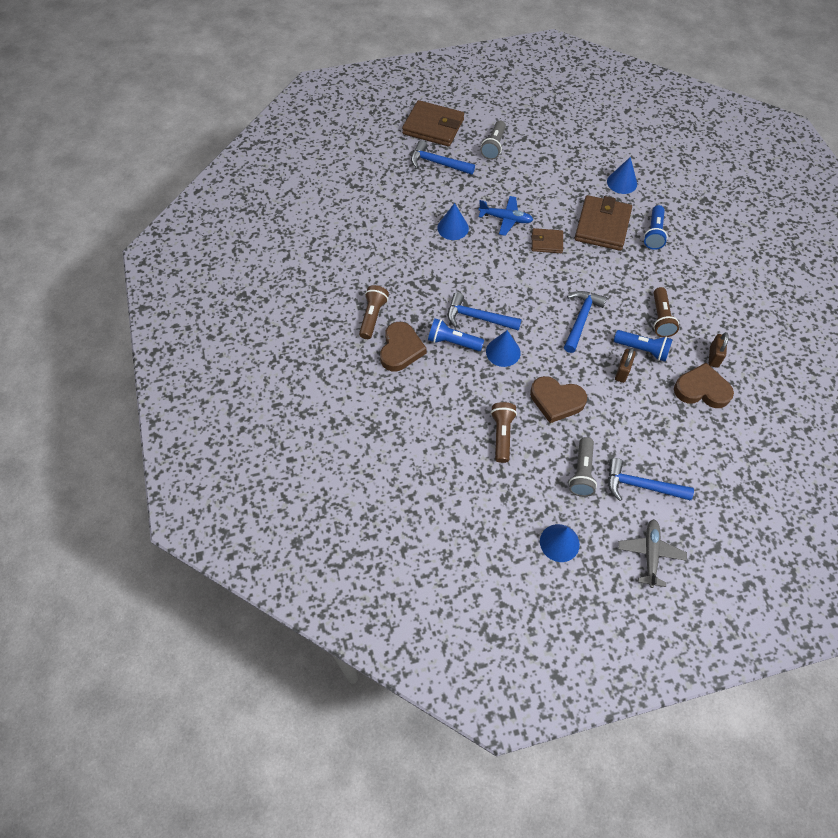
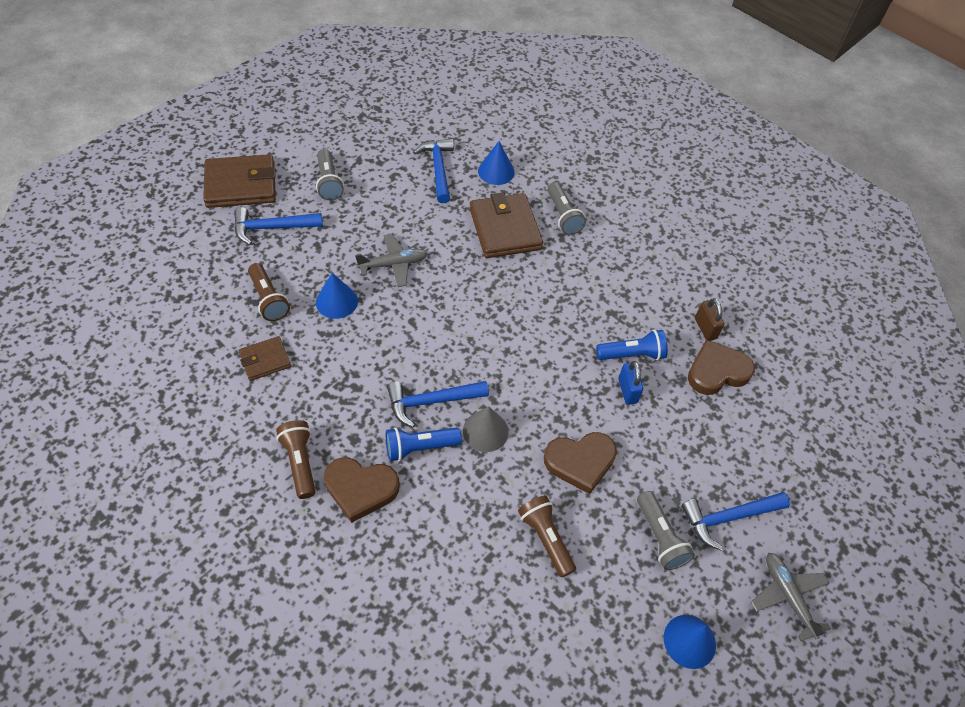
camera: 35 degrees left, 5 degrees down
brown heart [380,322,427,371] -> brown heart turned 120 degrees clockwise [324,457,400,523]
blue plane [479,196,533,236] -> grey plane [355,234,428,287]
blue cone [486,330,521,367] -> grey cone [463,406,509,452]
brown wallet [531,228,563,253] -> brown wallet moved to [238,336,291,381]
blue hammer [564,291,607,353] -> blue hammer moved to [413,139,454,203]
brown padlock [615,348,636,383] -> blue padlock [618,361,643,405]
blue flashlight [644,205,668,250] -> grey flashlight [548,182,586,235]
brown flashlight [653,287,679,337] -> brown flashlight moved to [248,263,290,321]

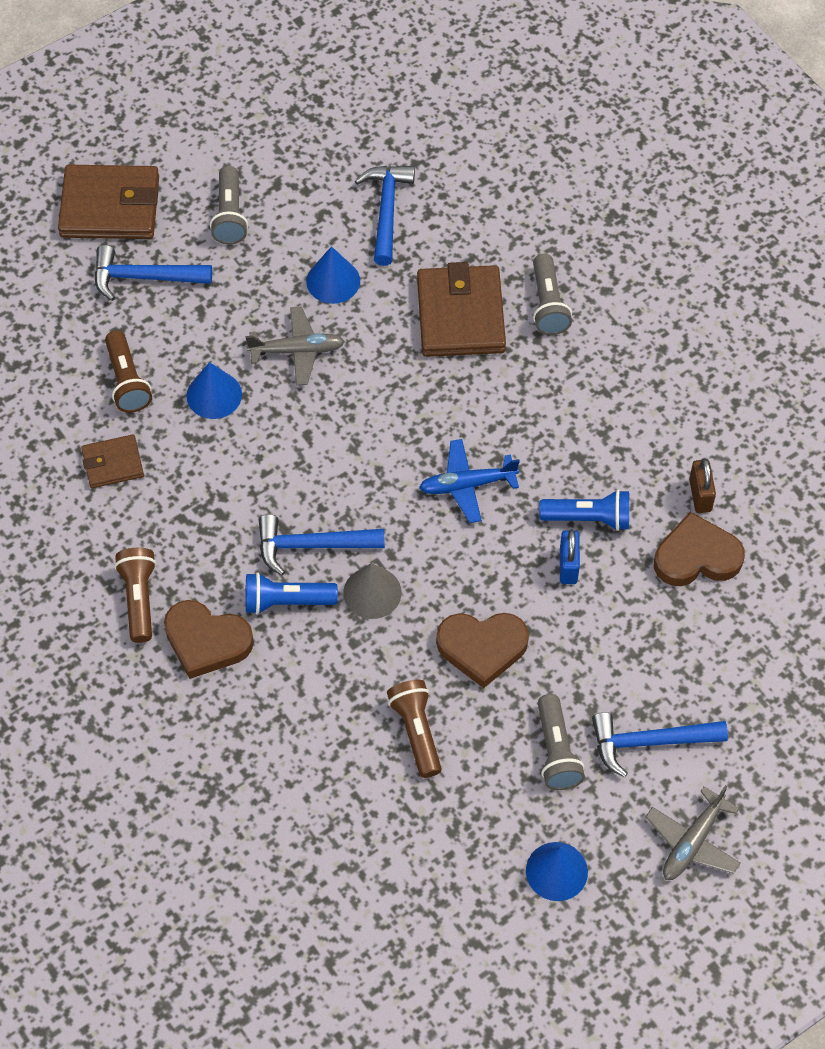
camera: 15 degrees right, 5 degrees up
blue cone [478,141,515,185] -> blue cone moved to [306,246,360,304]
grey plane [751,553,831,641] -> grey plane turned 135 degrees counterclockwise [645,785,741,880]
none -> blue plane [419,439,520,523]

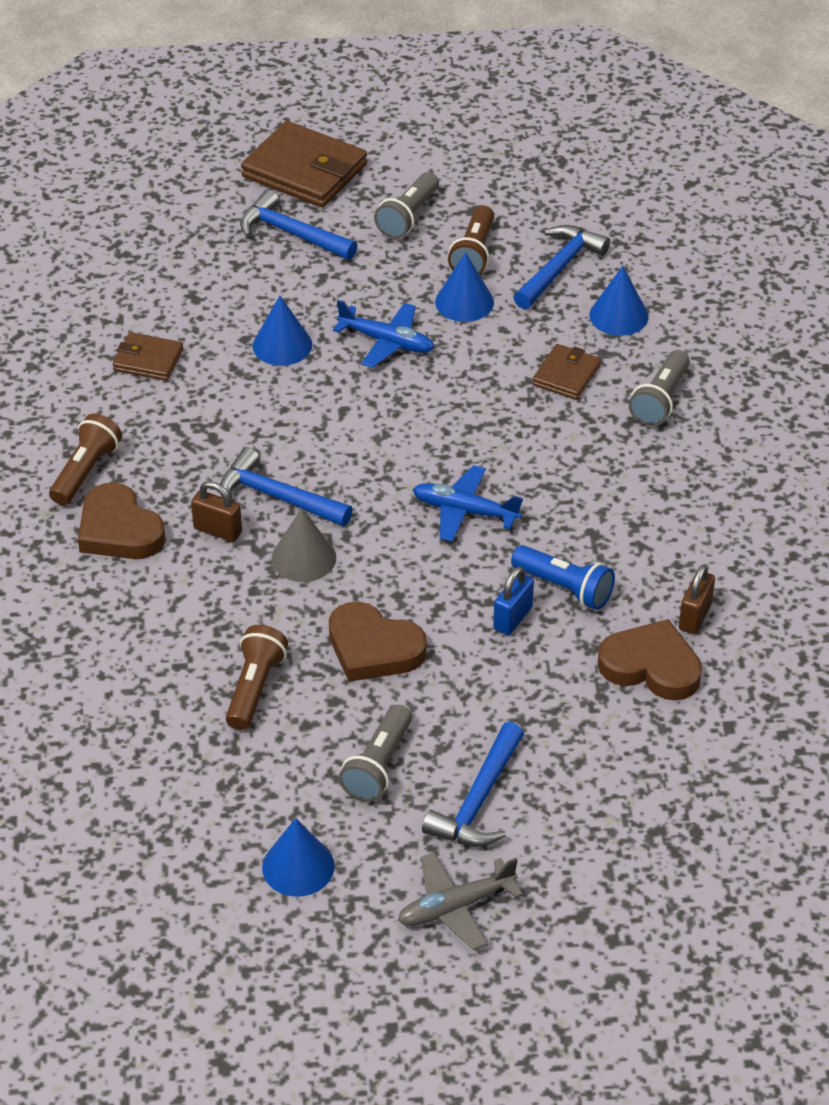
camera: 30 degrees right, 15 degrees down
brown flashlight [105,330,152,413] -> brown flashlight moved to [448,205,494,274]
grey plane [245,306,345,386] -> blue plane [333,300,434,368]
blue flashlight [245,572,338,615] -> brown padlock [191,481,242,542]
brown wallet [417,262,506,357] -> brown wallet [532,344,601,400], size x0.55
blue hammer [592,712,728,777] -> blue hammer turned 90 degrees counterclockwise [422,722,524,847]
none -> blue cone [589,266,648,336]

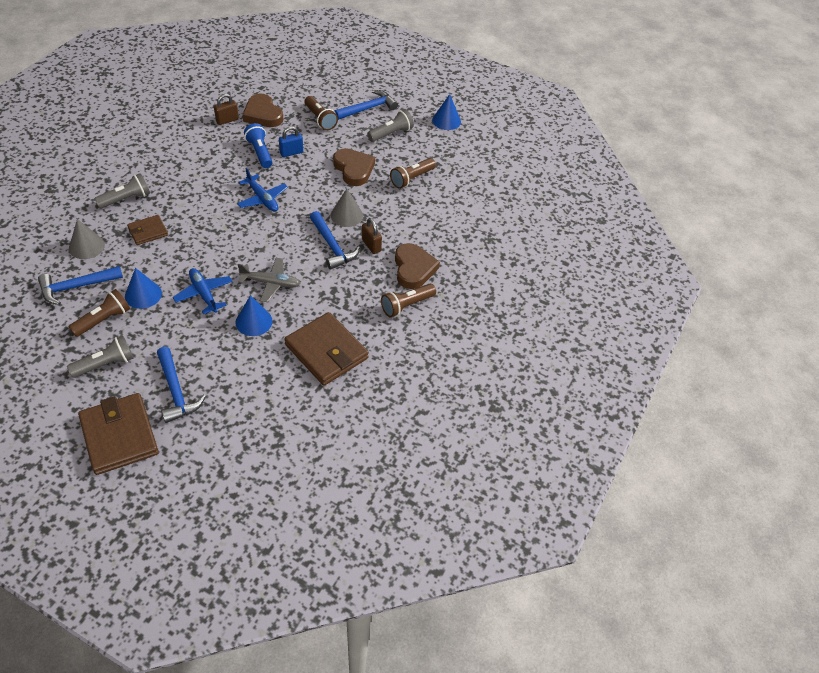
camera: 150 degrees left, 5 degrees up
brown wallet [113,332,183,381] -> brown wallet [284,312,369,386], size x1.83
grey plane [398,852,523,950] -> grey plane moved to [238,258,301,302]
blue cone [589,266,648,336] -> grey cone [69,219,105,259]
none -> brown flashlight [304,96,338,130]

